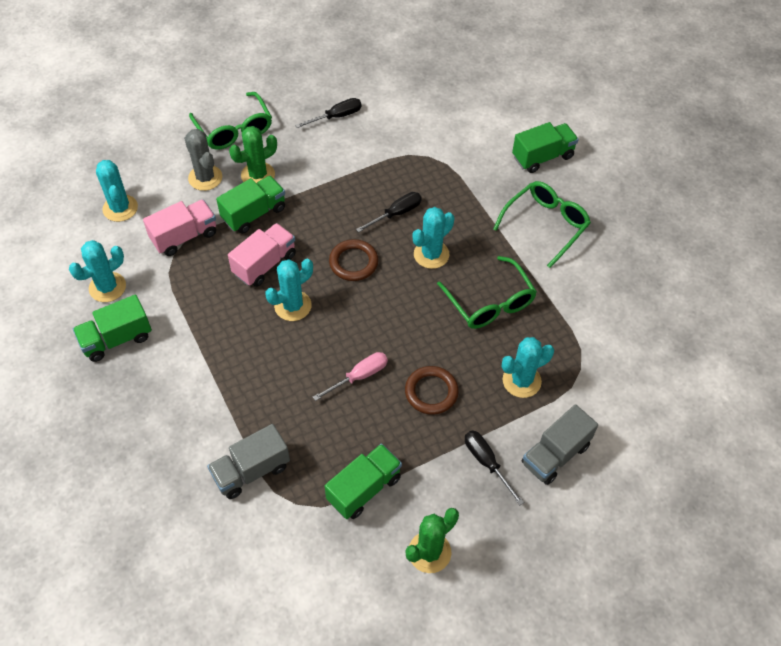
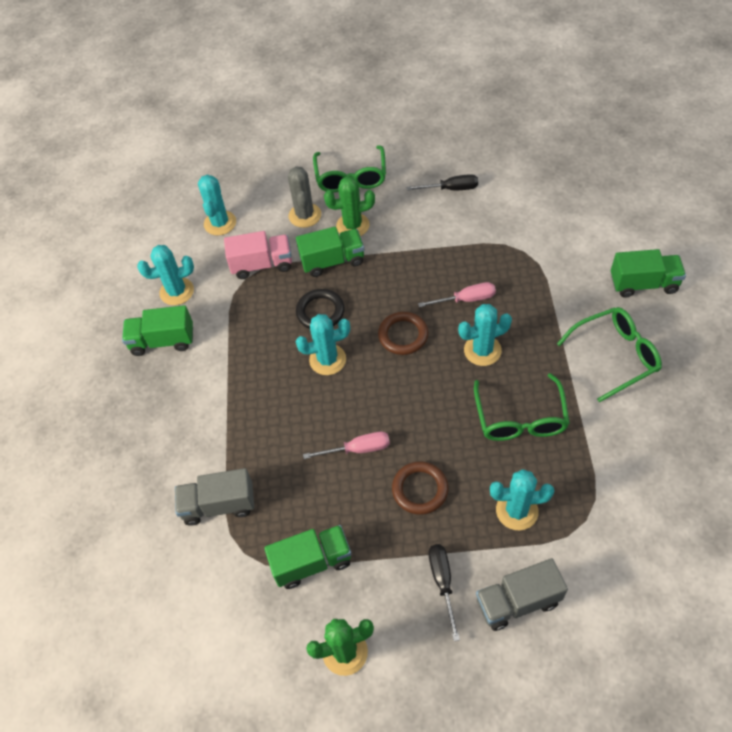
camera: 30 degrees right, 0 degrees up
pink truck [228,223,296,287] -> black ring [296,289,345,329]
black screwdriver [356,192,422,232] -> pink screwdriver [418,282,496,307]

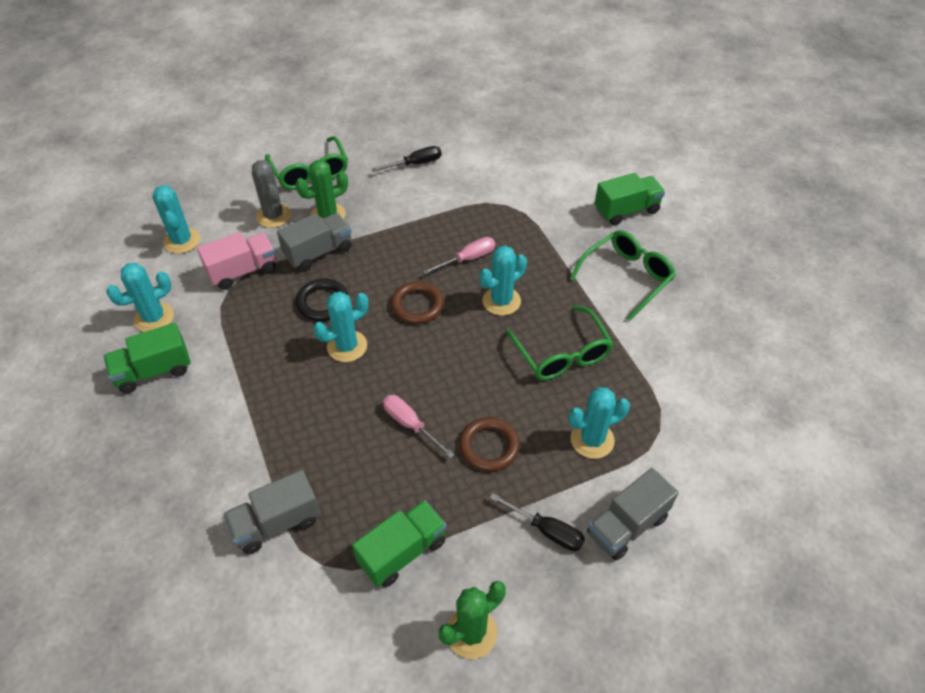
camera: 25 degrees left, 5 degrees down
green truck [296,227,364,277] -> grey truck [277,213,352,271]
pink screwdriver [303,432,390,459] -> pink screwdriver turned 105 degrees counterclockwise [383,395,455,458]
black screwdriver [429,544,460,641] -> black screwdriver turned 150 degrees clockwise [489,493,585,551]

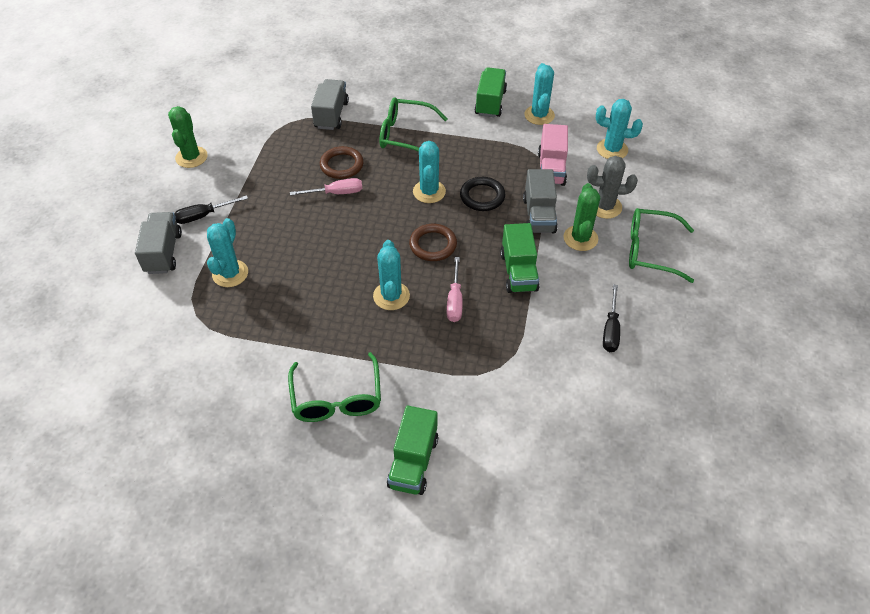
camera: 125 degrees right, 0 degrees up
green truck [352,500,447,587] -> green truck moved to [500,223,540,293]
brown ring [459,417,520,472] -> brown ring moved to [320,146,364,179]
green glasses [505,306,614,380] -> green glasses moved to [380,98,447,152]

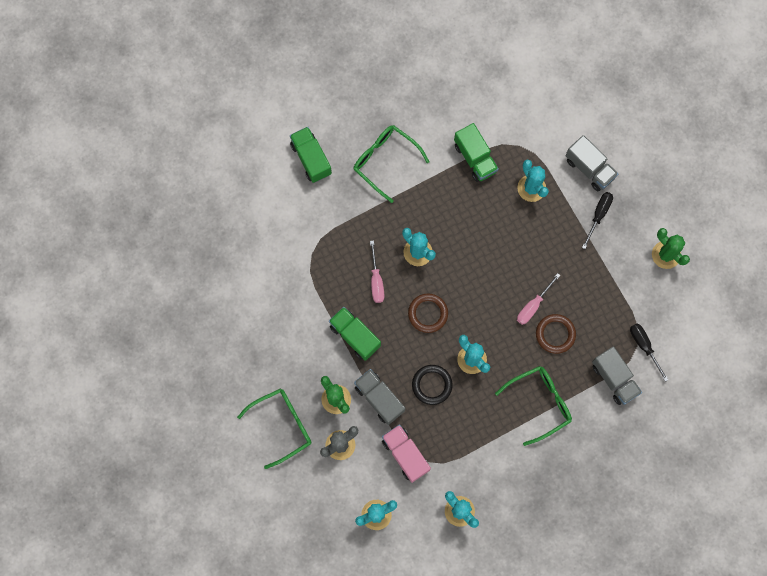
camera: 140 degrees right, 25 degrees up
pink screwdriver [447,257,463,322] -> pink screwdriver turned 150 degrees counterclockwise [370,241,385,303]
green truck [474,67,507,117] -> green truck moved to [454,123,499,182]
black screwdriver [603,284,620,352] -> black screwdriver moved to [630,323,669,382]

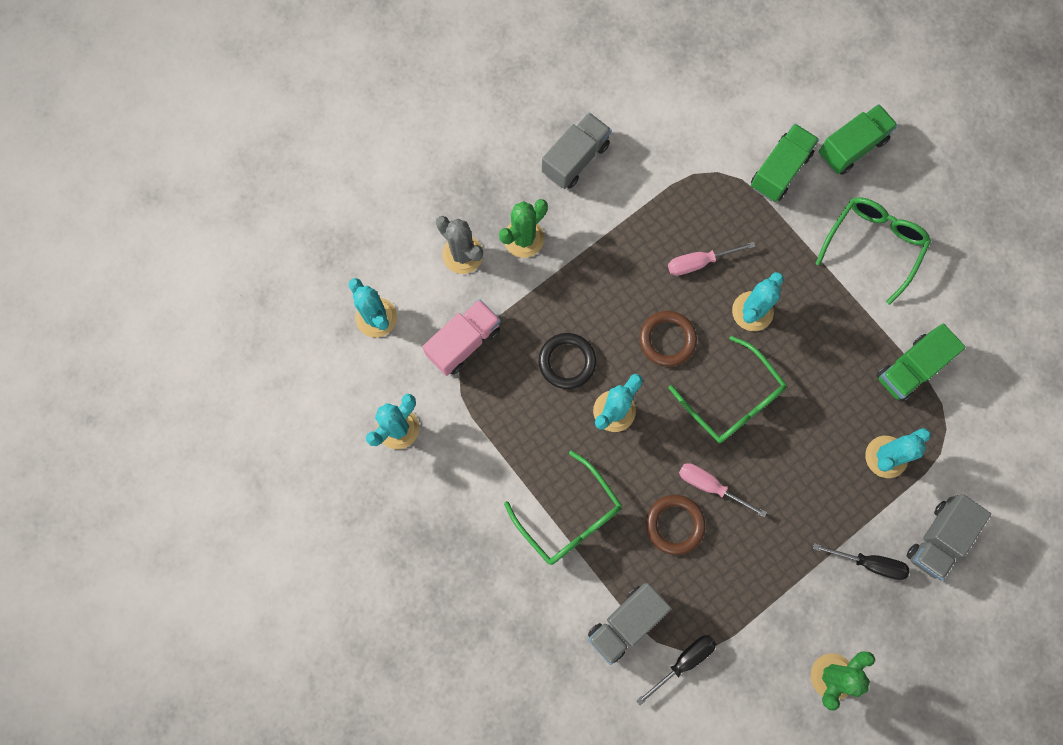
camera: 80 degrees right, 0 degrees up
green glasses [237,388,312,469] -> green glasses moved to [669,336,787,443]
green truck [329,307,381,361] -> green truck moved to [751,123,819,202]
grey truck [354,369,405,425] -> grey truck moved to [542,112,611,189]

